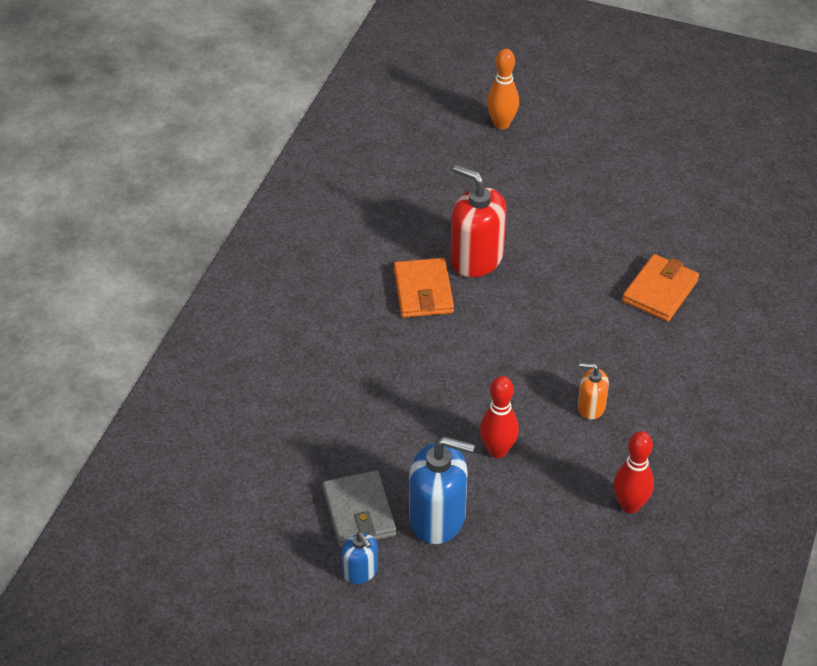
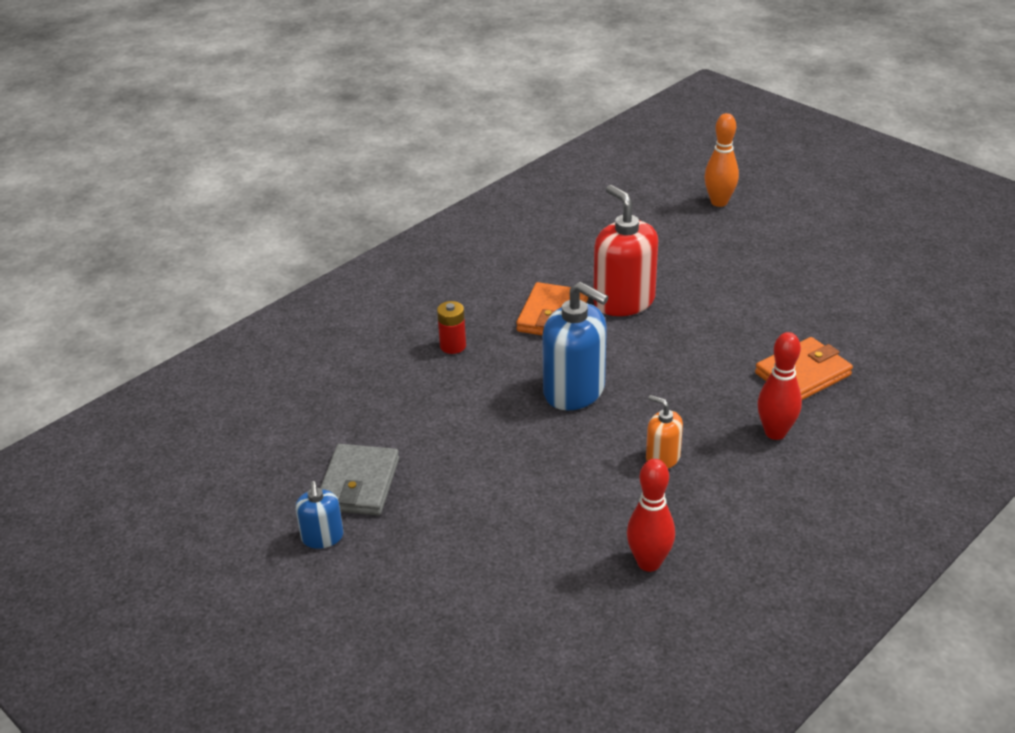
camera: 25 degrees right, 10 degrees down
blue soap dispenser [409,437,475,544] -> blue soap dispenser moved to [542,282,608,410]
red bowling pin [480,376,519,458] -> red bowling pin moved to [758,332,802,440]
none -> red battery [437,301,466,354]

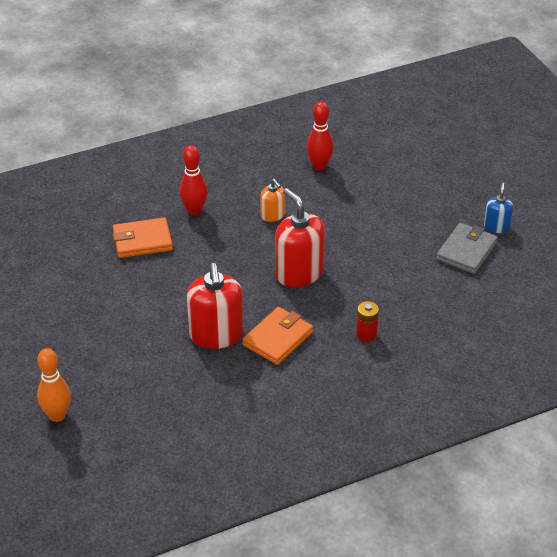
camera: 160 degrees left, 5 degrees up
blue soap dispenser [542,282,608,410] -> red soap dispenser [275,188,325,287]

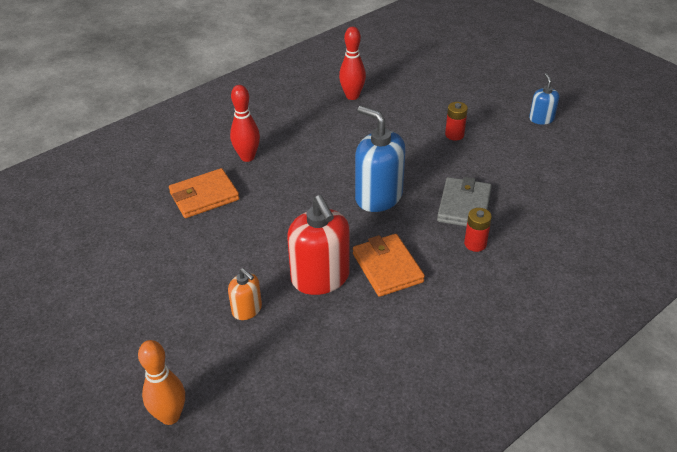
camera: 15 degrees left, 0 degrees up
orange wallet [242,307,313,365] -> orange wallet turned 45 degrees counterclockwise [353,234,425,297]
orange soap dispenser [260,179,285,222] -> orange soap dispenser moved to [228,268,262,320]
red soap dispenser [275,188,325,287] -> blue soap dispenser [355,106,406,212]
grey wallet [436,223,498,274] -> grey wallet moved to [437,177,492,226]
none -> red battery [445,102,468,141]

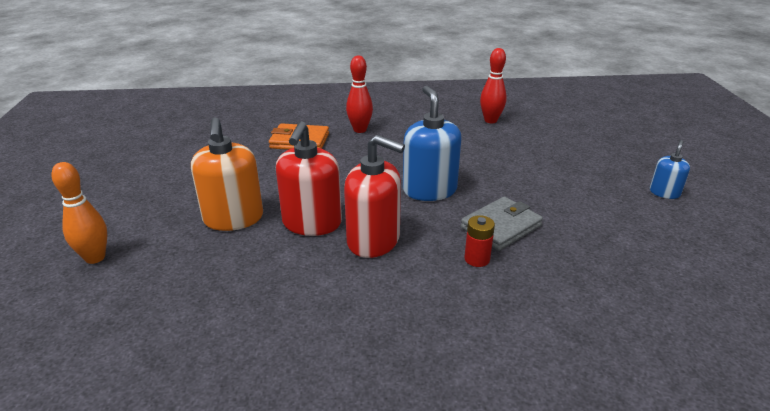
camera: 35 degrees right, 10 degrees down
orange soap dispenser [228,268,262,320] -> orange soap dispenser [191,117,263,231], size x1.90
orange wallet [353,234,425,297] -> red soap dispenser [344,135,405,258]
red battery [445,102,468,141] -> none

